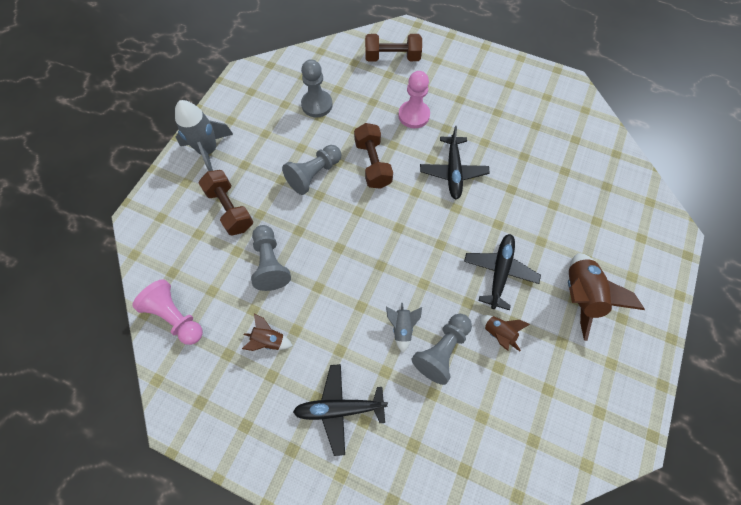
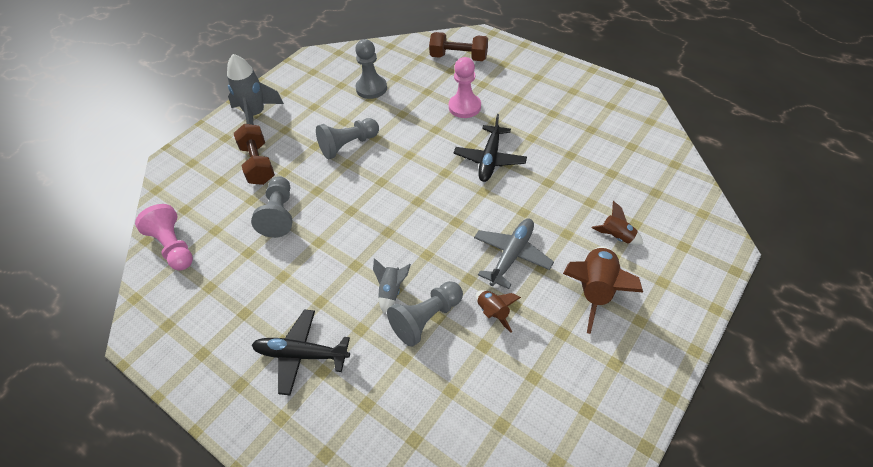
camera: 15 degrees right, 15 degrees down
brown rocket [242,314,293,351] -> brown rocket moved to [592,201,643,245]
brown dumbbell [354,123,393,189] -> none
black plane [464,234,541,310] -> grey plane [474,219,554,289]

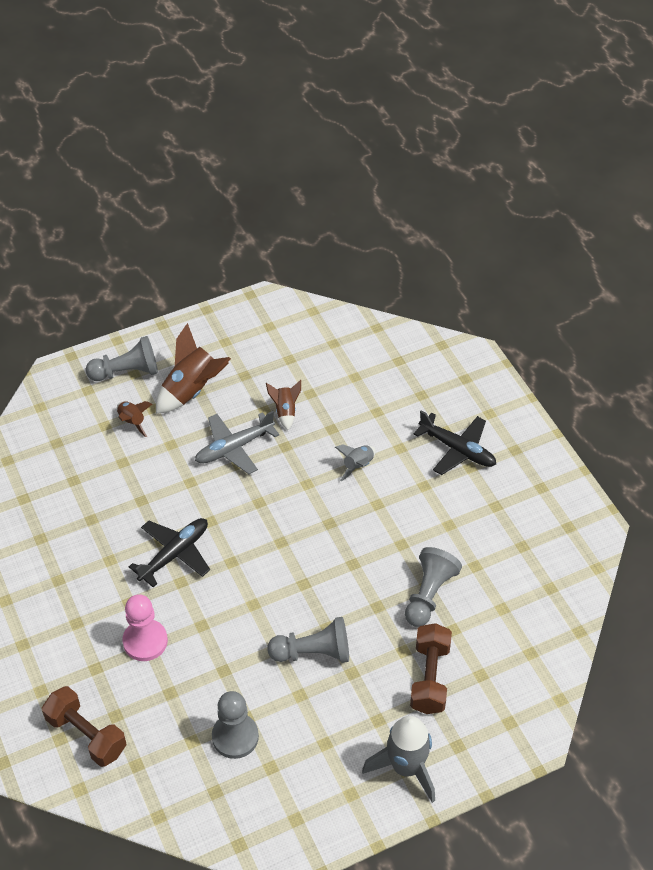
camera: 155 degrees left, 0 degrees up
pink pawn [135,204,193,271] -> none
grey pawn [387,281,463,347] -> grey pawn moved to [86,336,158,381]

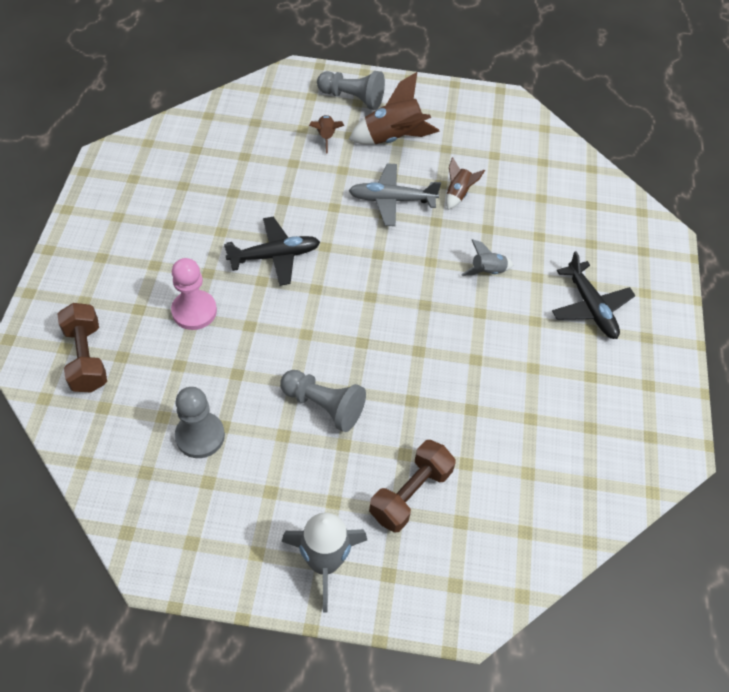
camera: 30 degrees right, 5 degrees up
grey pawn [405,547,462,627] -> none

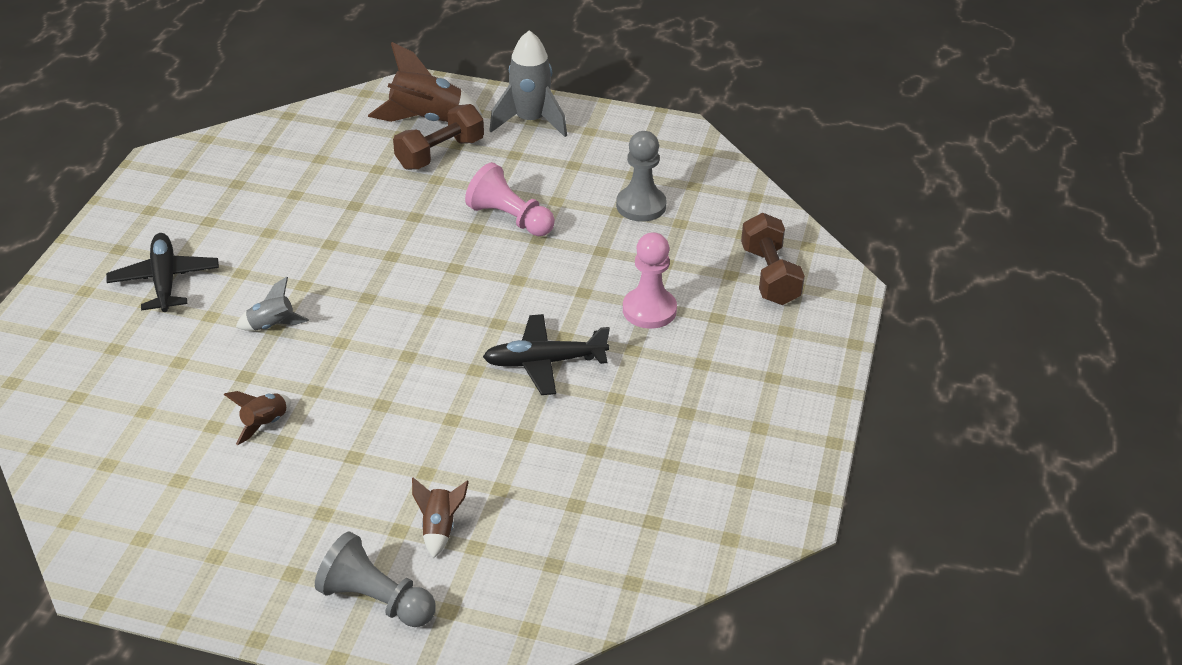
camera: 170 degrees left, 15 degrees down
grey pawn [280,370,366,432] -> pink pawn [465,162,555,236]
brown rocket [349,72,440,144] -> brown rocket moved to [368,42,482,122]
grey plane [349,163,441,226] -> none

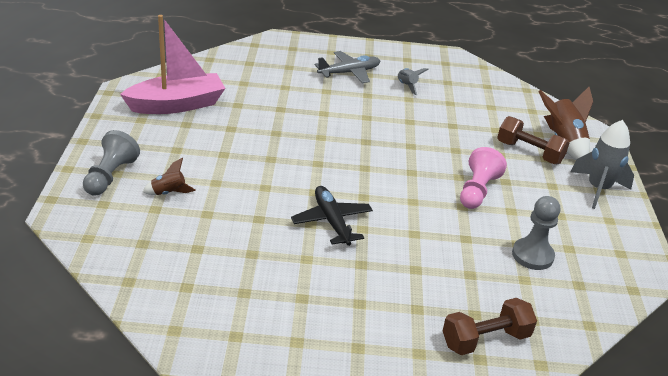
camera: 75 degrees right, 5 degrees down
black plane [106,233,219,312] -> grey plane [315,51,380,83]
brown rocket [224,391,291,445] -> none
grey rocket [236,277,309,331] -> grey rocket moved to [397,68,429,95]
pink pawn [623,232,677,329] -> none
none -> pink boat [120,15,226,114]

